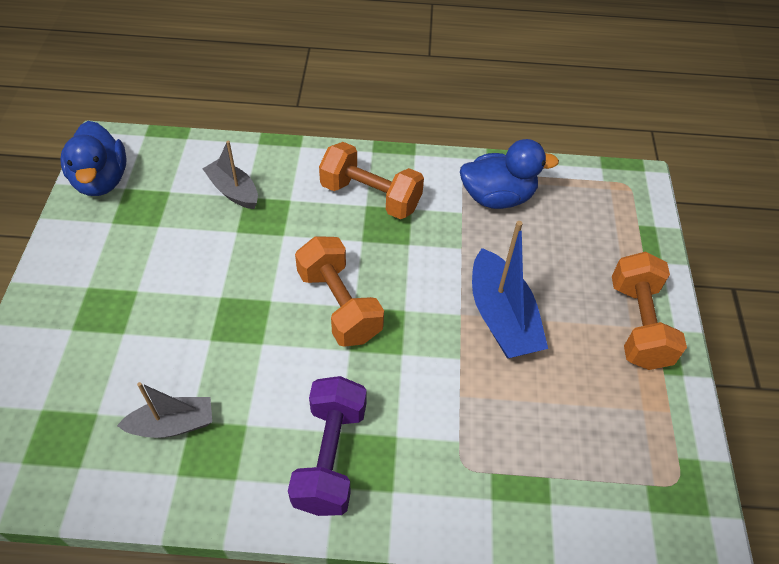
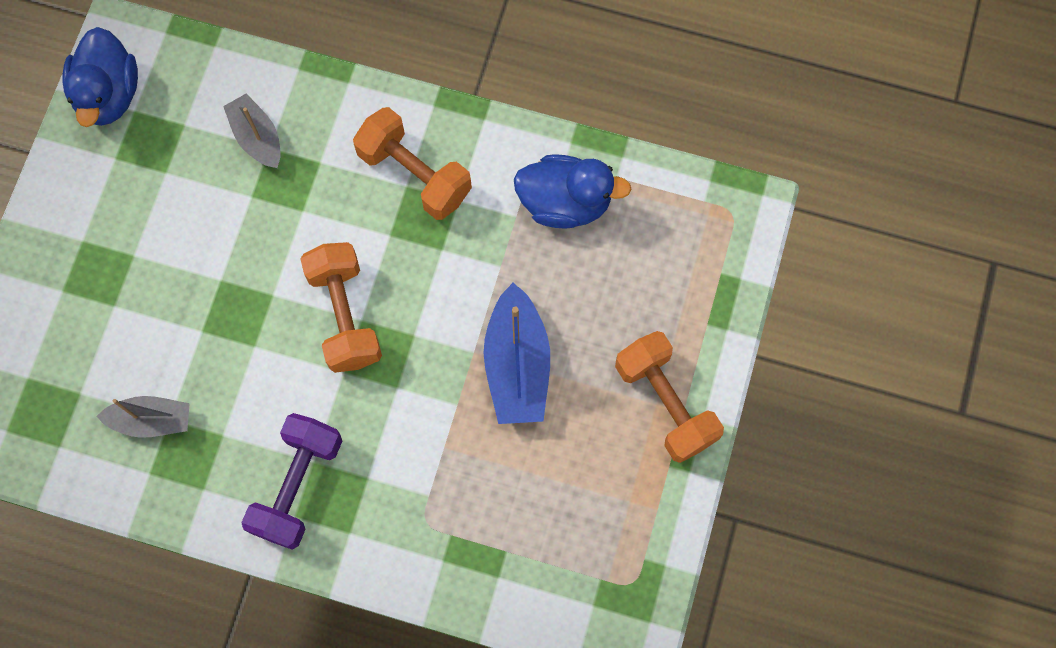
camera: 15 degrees right, 20 degrees up
orange dumbbell [612,252,687,370] -> orange dumbbell turned 45 degrees counterclockwise [615,331,724,463]

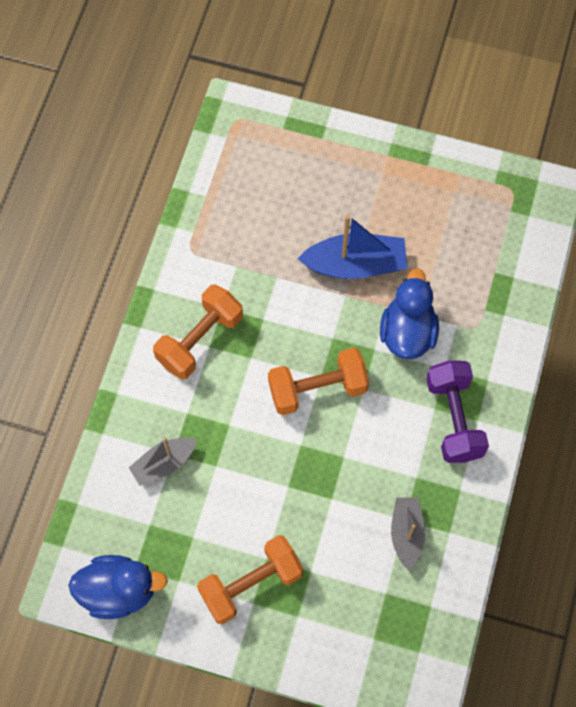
camera: 90 degrees left, 5 degrees down
purple dumbbell [241,413,342,550] -> purple dumbbell turned 60 degrees clockwise [426,360,489,463]
blue duck [514,154,632,229] -> blue duck moved to [380,268,439,359]
orange dumbbell [615,331,724,463] -> orange dumbbell moved to [197,535,303,624]

